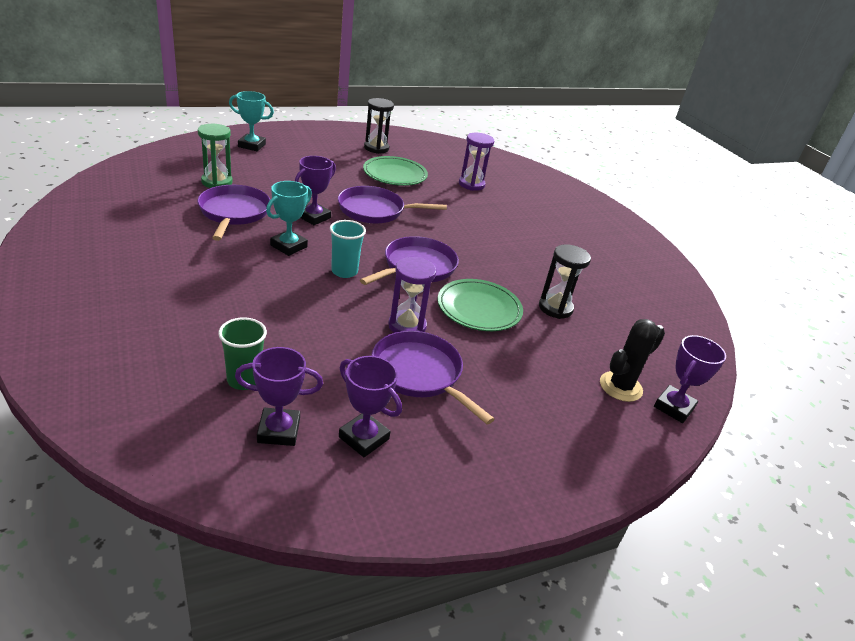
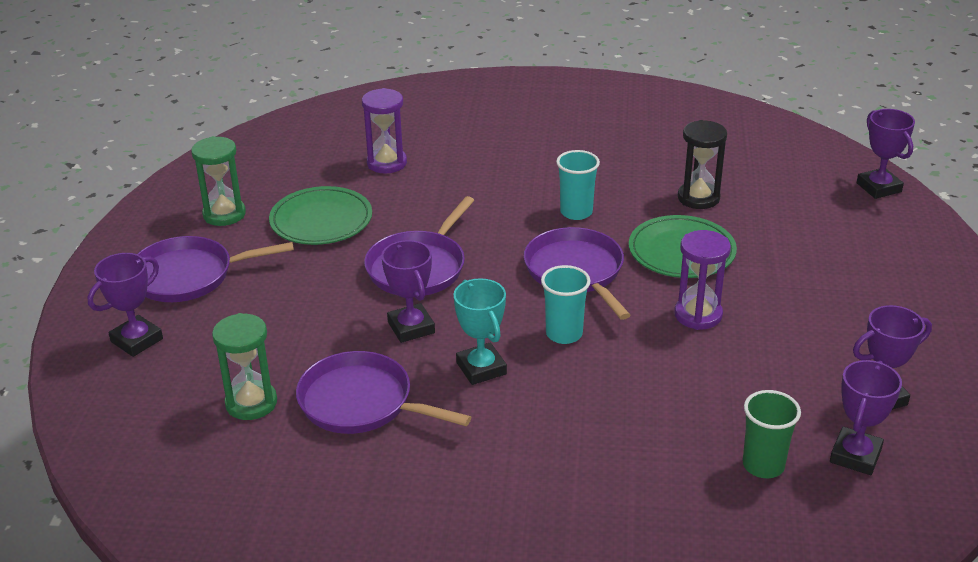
camera: 55 degrees left, 0 degrees up
turquoise trophy [229,91,274,151] -> purple trophy [87,253,163,357]
black hourglass [364,98,394,154] -> green hourglass [191,136,246,226]
purple pan [371,331,494,425] -> purple pan moved to [138,236,294,302]
black cactus [600,319,665,402] -> none
none -> turquoise cup [556,150,600,220]

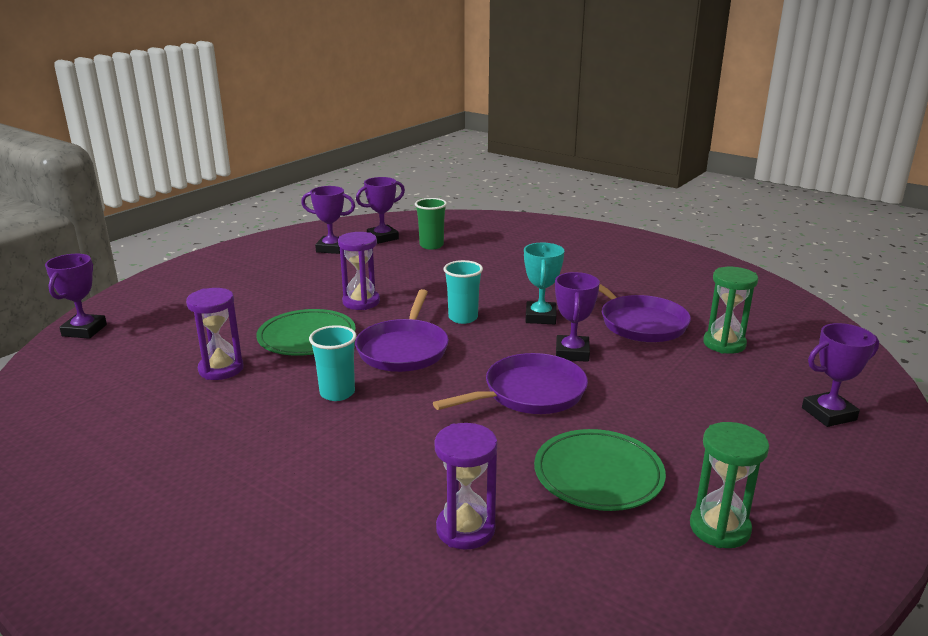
camera: 150 degrees left, 10 degrees down
purple pan [138,236,294,302] -> none
black hourglass [678,120,727,209] -> purple hourglass [186,288,244,380]

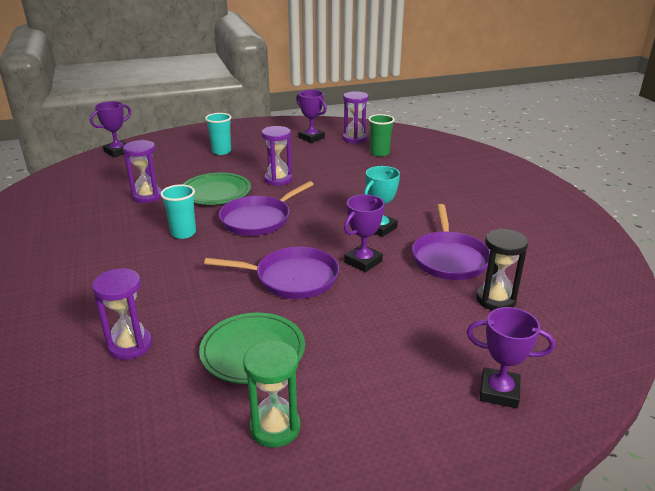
camera: 35 degrees right, 5 degrees up
purple trophy [356,177,405,244] -> purple hourglass [343,91,369,144]
turquoise cup [443,260,483,324] -> turquoise cup moved to [205,113,231,155]
green hourglass [703,267,758,354] -> black hourglass [476,228,528,310]

